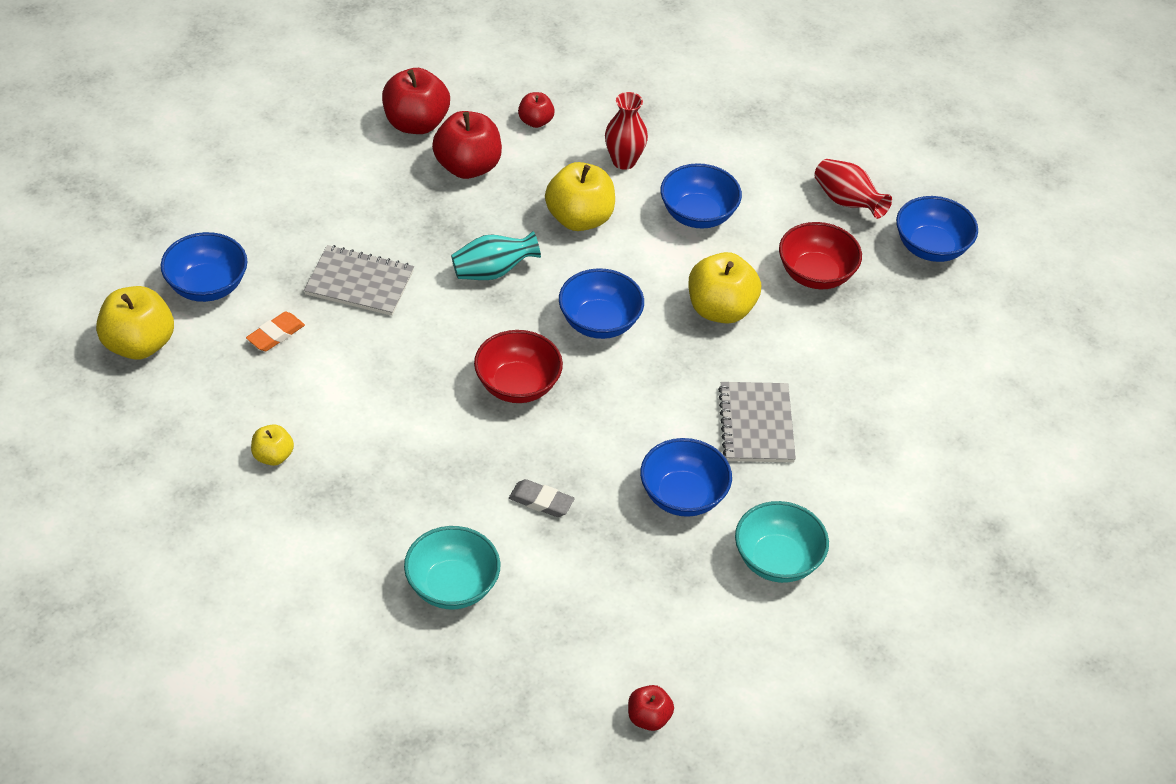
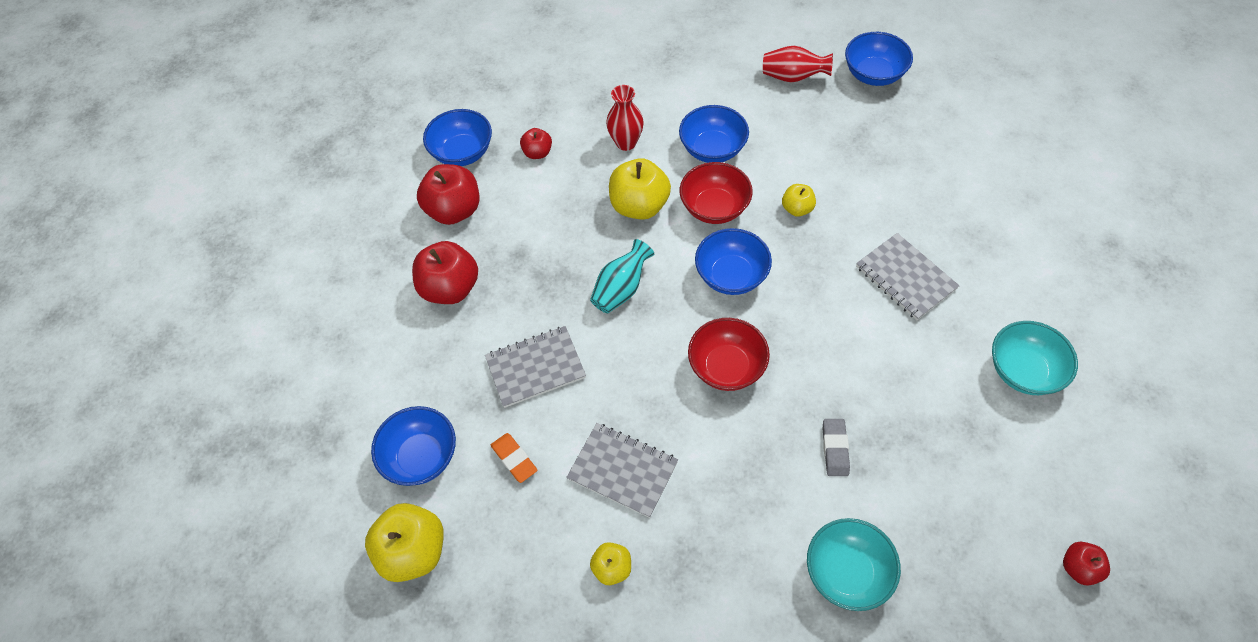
camera: 30 degrees left, 10 degrees up
orange eraser [246,311,305,351] -> orange eraser turned 45 degrees counterclockwise [491,433,537,483]
red apple [432,111,502,179] -> red apple moved to [412,241,478,304]
grey eraser [509,479,575,517] -> grey eraser turned 75 degrees counterclockwise [823,419,850,476]
blue bowl [640,438,732,517] -> blue bowl moved to [423,109,492,166]
yellow apple [688,252,761,324] -> yellow apple [782,184,816,217], size x0.54
red bowl [779,222,862,289] -> red bowl moved to [680,162,753,224]
none -> grey notebook [566,423,678,518]

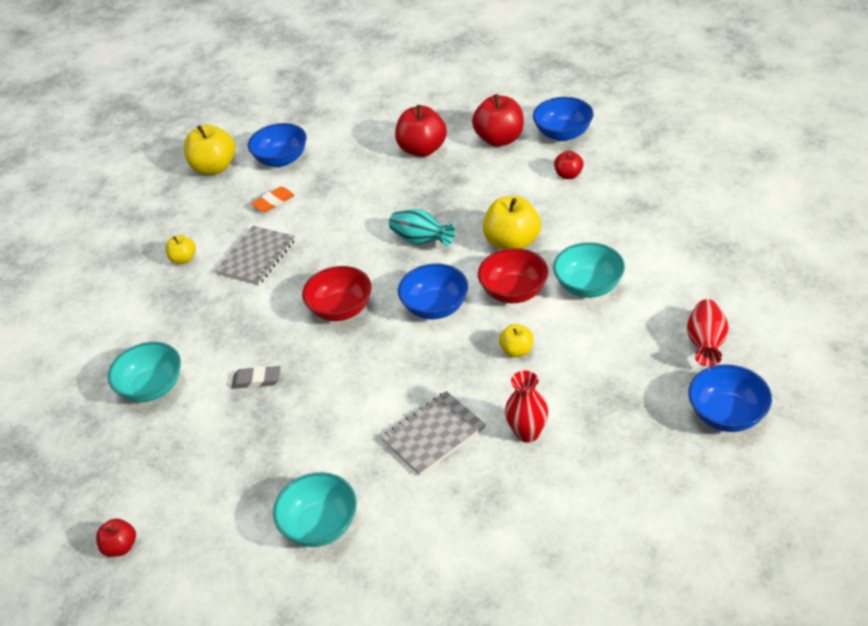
camera: 90 degrees right, 15 degrees down
grey notebook [485,326,586,408] -> none
red vase [606,85,644,151] -> red vase moved to [505,370,548,443]
blue bowl [679,105,749,163] -> turquoise bowl [553,242,625,298]

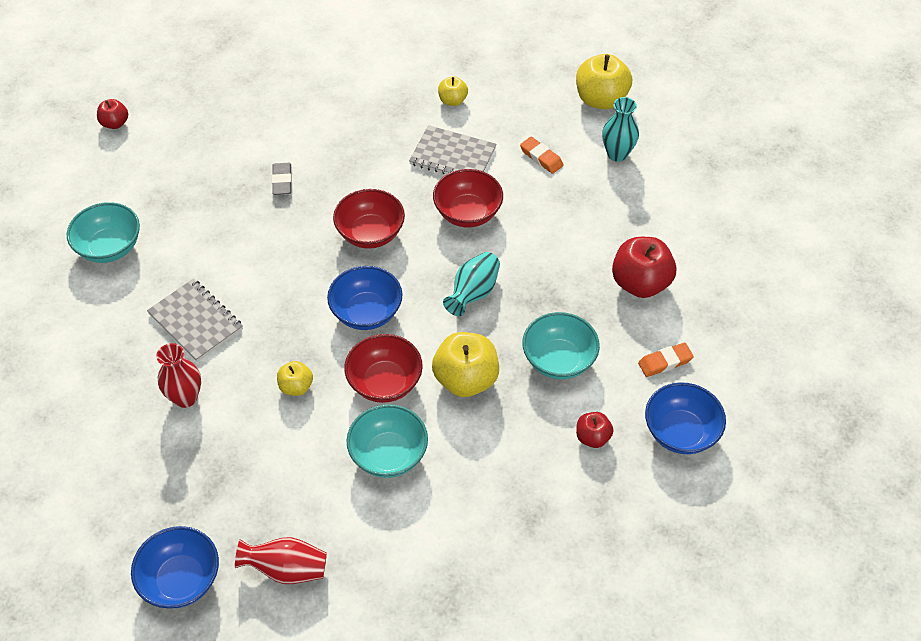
camera: 80 degrees right, 10 degrees up
turquoise bowl [107,342,181,402] -> turquoise bowl moved to [522,312,600,379]
blue bowl [248,123,306,167] -> turquoise vase [602,97,639,162]
red apple [472,94,524,147] -> orange eraser [638,343,694,377]
none -> red bowl [433,169,503,227]

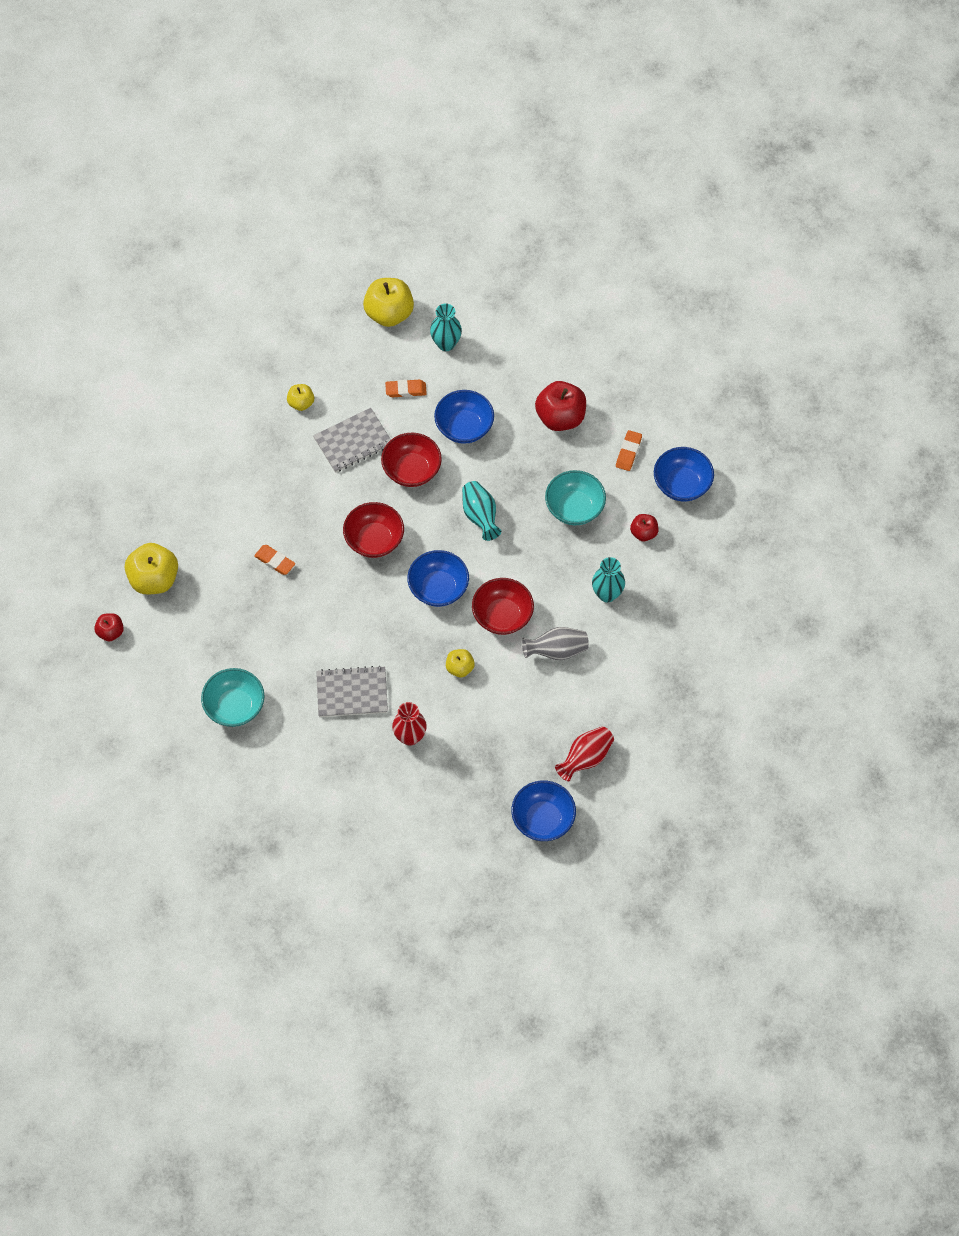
camera: 50 degrees left, 10 degrees up
grey eraser [272,163,292,195] -> orange eraser [254,545,295,575]
turquoise bowl [347,404,428,478] -> grey vase [522,627,589,660]
yellow apple [432,332,499,397] -> yellow apple moved to [125,543,178,595]
none -> blue bowl [434,390,494,444]
none -> turquoise vase [592,557,625,602]

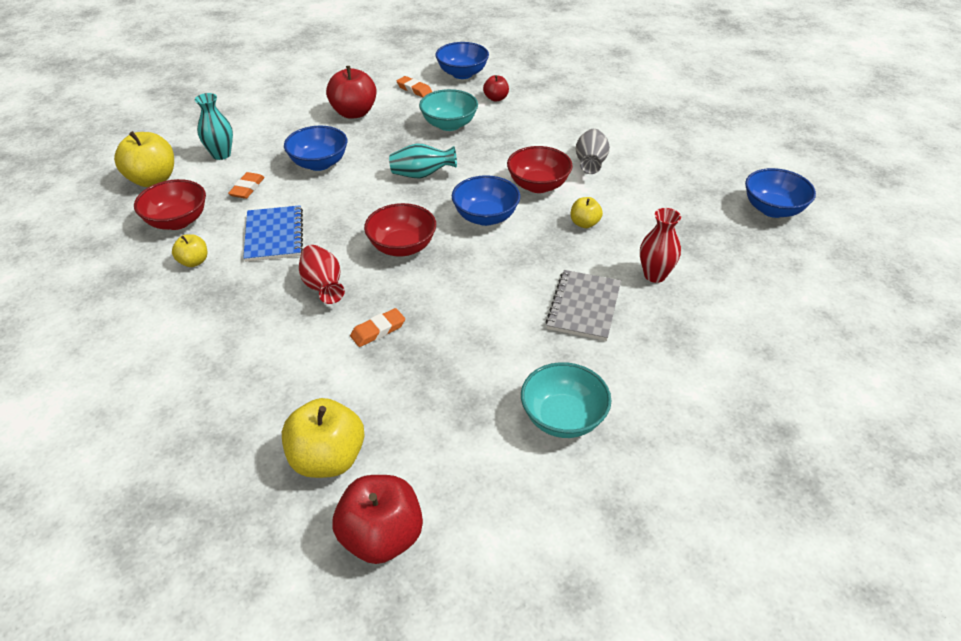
camera: 70 degrees left, 20 degrees down
red apple [94,613,124,642] -> red apple [333,475,423,564], size x1.85
grey notebook [313,408,391,473] -> blue notebook [243,205,303,262]
red bowl [381,433,442,487] -> red bowl moved to [134,179,206,230]
red vase [555,726,614,782] -> red vase moved to [299,245,345,304]
turquoise vase [592,557,625,602] -> none

